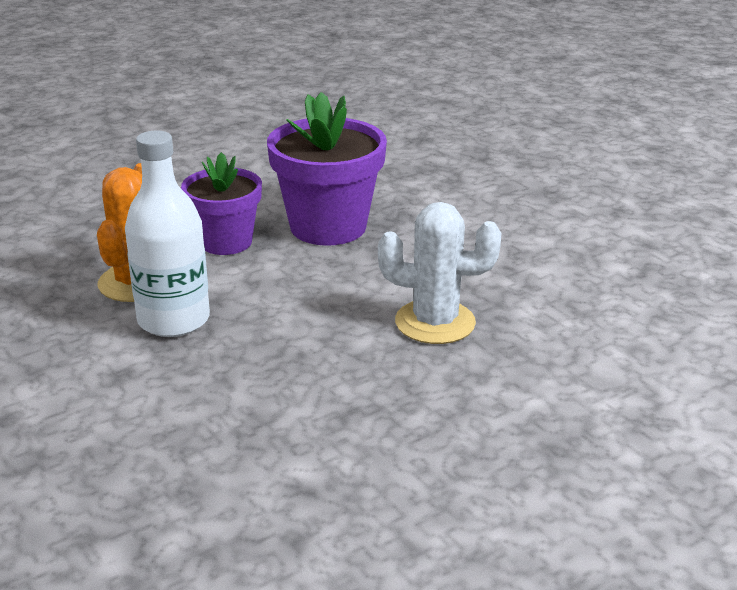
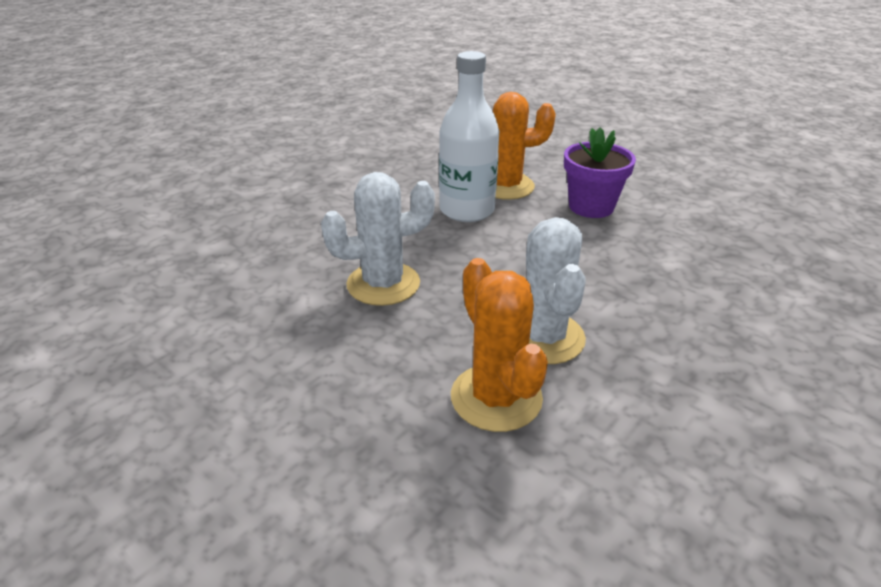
camera: 75 degrees right, 5 degrees up
purple flower pot [267,92,387,246] -> none
none -> white cactus [321,172,435,306]
none -> orange cactus [451,258,548,432]

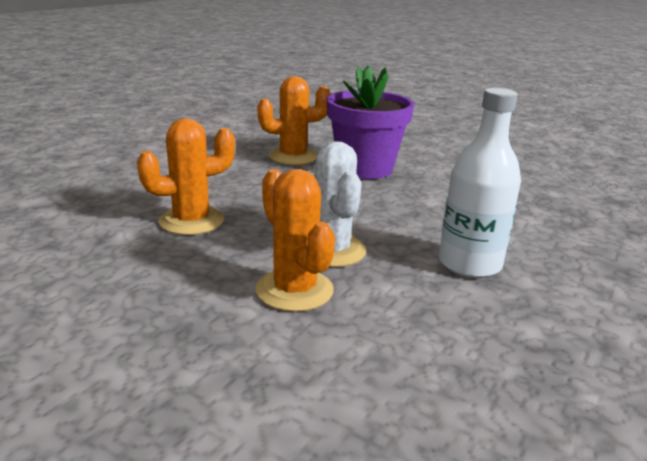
camera: 10 degrees left, 10 degrees down
white cactus [321,172,435,306] -> orange cactus [137,118,235,235]
white bottle [439,51,499,222] -> white bottle moved to [439,88,521,278]
purple flower pot [564,127,636,218] -> purple flower pot [327,65,415,179], size x1.51

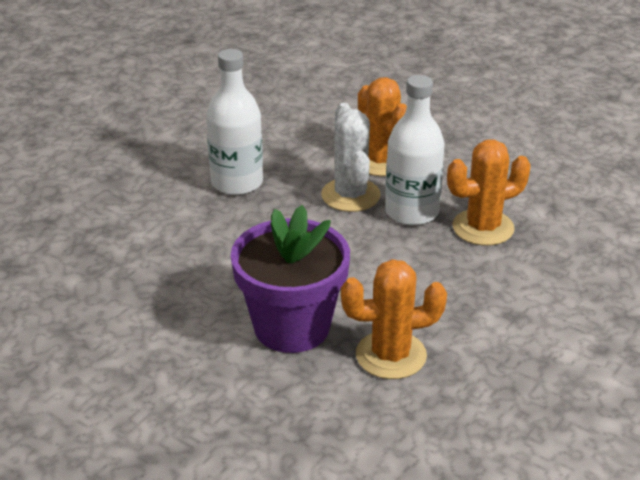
camera: 175 degrees left, 10 degrees up
none -> white bottle [385,75,445,226]

